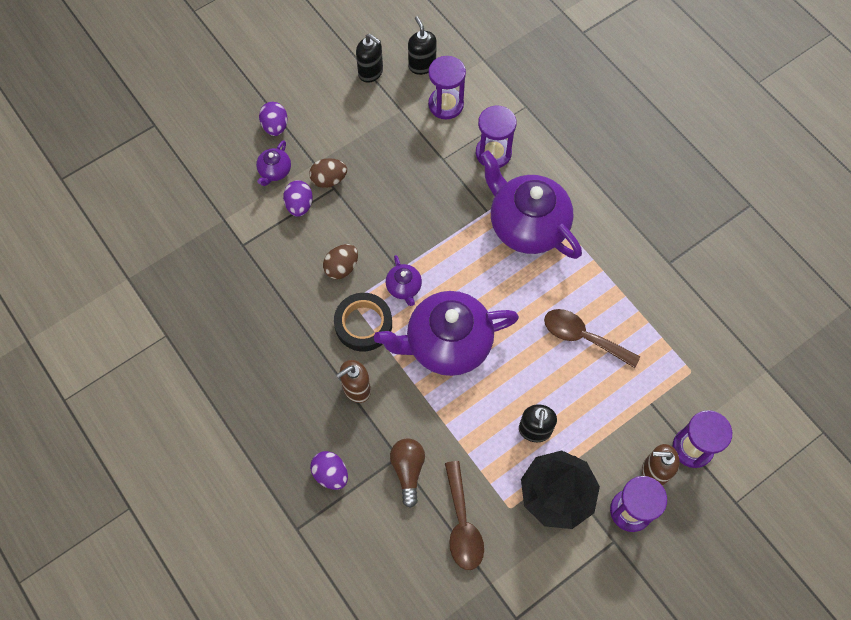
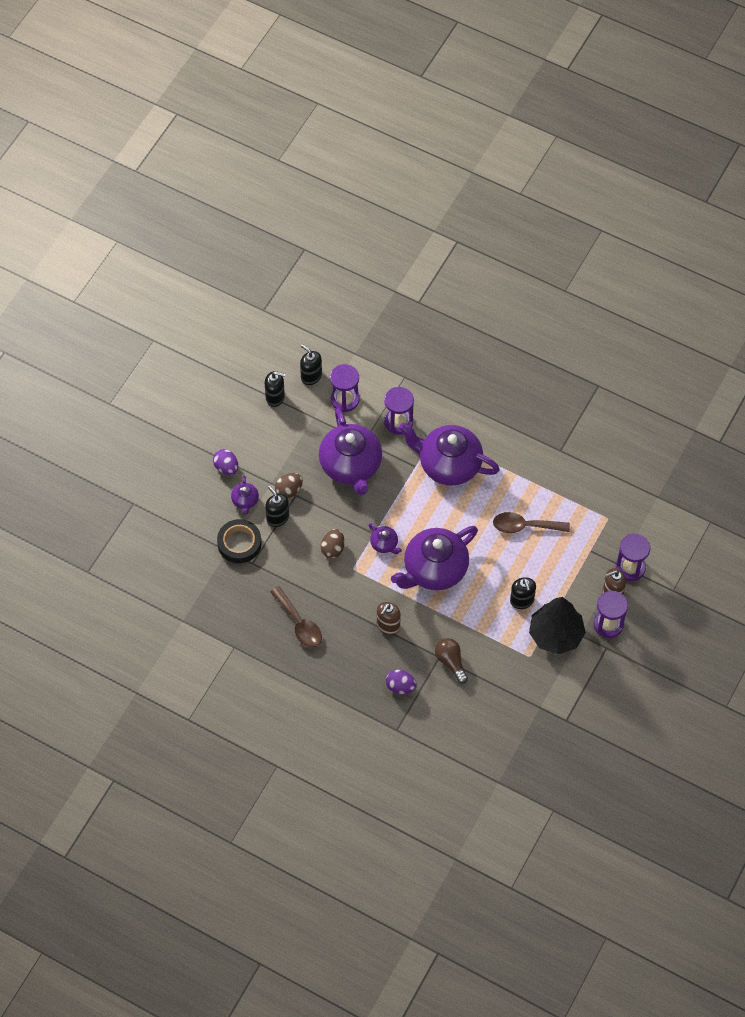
camera: 25 degrees left, 5 degrees down
purple egg [283,180,313,217] -> black soap dispenser [265,486,289,527]
black tape [334,293,392,351] -> black tape moved to [217,519,261,563]
brown spoon [445,461,484,570] -> brown spoon moved to [271,586,322,648]
none -> purple teapot [319,408,382,495]

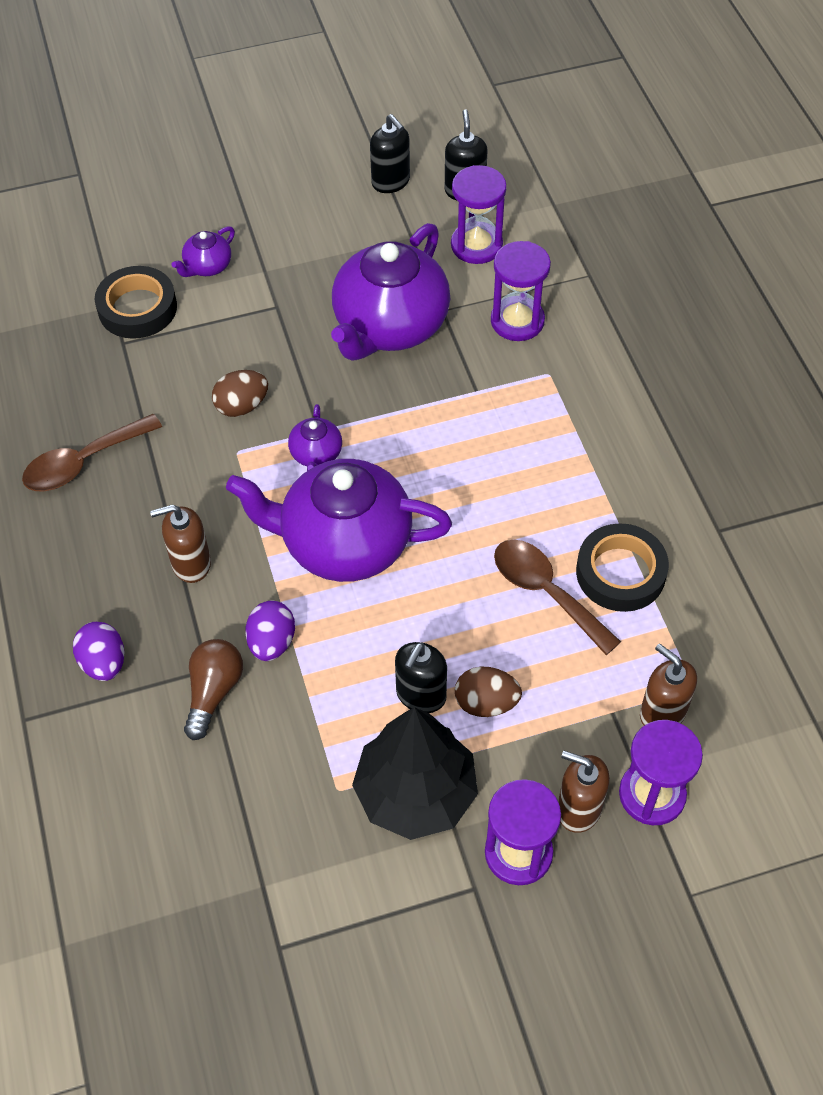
camera: 45 degrees right, 5 degrees down
purple egg [213,449,238,475] -> purple egg moved to [246,601,295,661]
black soap dispenser [265,486,289,527] -> none
brown spoon [271,586,322,648] -> brown spoon turned 45 degrees clockwise [22,414,162,491]
brown egg [275,473,303,498] -> brown egg moved to [455,667,522,717]
purple teapot [399,423,500,486] -> none
none -> black tape [576,523,669,612]
none -> brown soap dispenser [640,644,697,726]

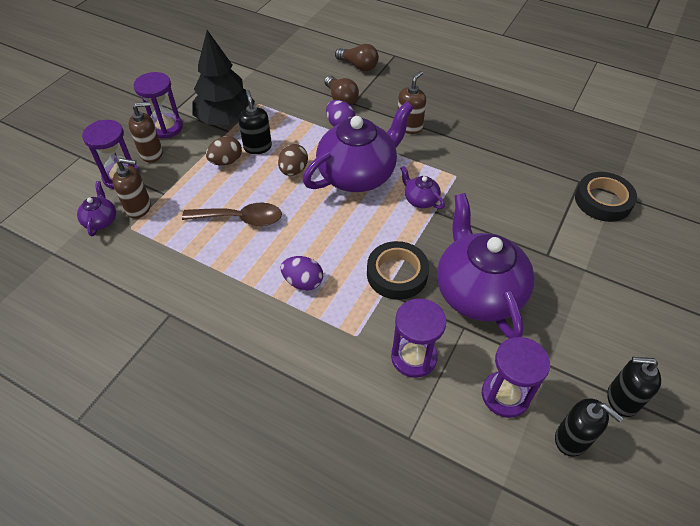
camera: 135 degrees right, 5 degrees down
brown spoon [22,414,162,491] -> none
purple egg [73,622,124,681] -> purple egg moved to [281,256,323,291]
purple teapot [172,226,235,277] -> purple teapot moved to [77,181,116,237]
brown egg [212,370,268,417] -> brown egg moved to [278,144,308,176]
black tape [576,523,669,612] -> black tape moved to [367,241,429,300]
none -> brown light bulb [335,44,379,71]

